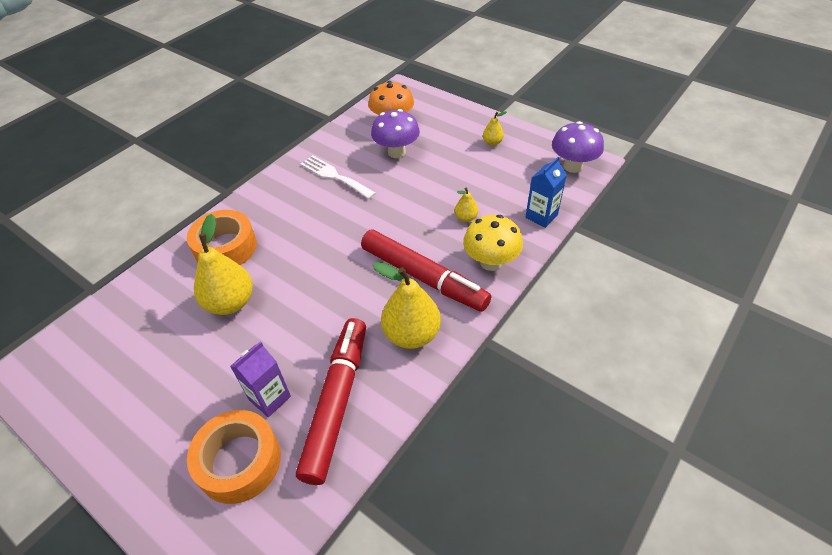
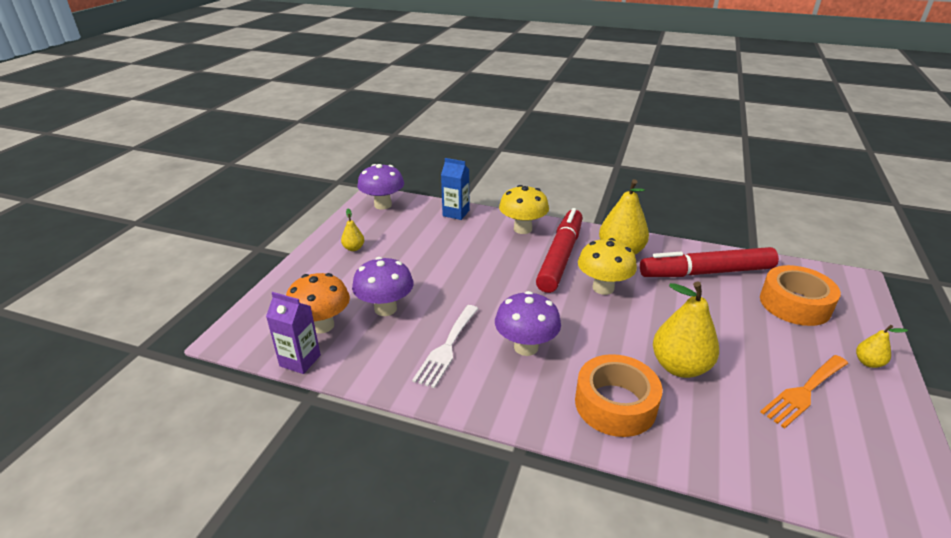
camera: 110 degrees left, 15 degrees down
purple carton [230,341,291,417] -> purple carton moved to [266,292,321,374]
yellow pear [455,188,478,222] -> yellow pear moved to [856,325,908,368]
none -> purple mushroom [495,291,561,356]
none -> yellow mushroom [578,238,637,295]
none -> orange fork [760,355,848,429]

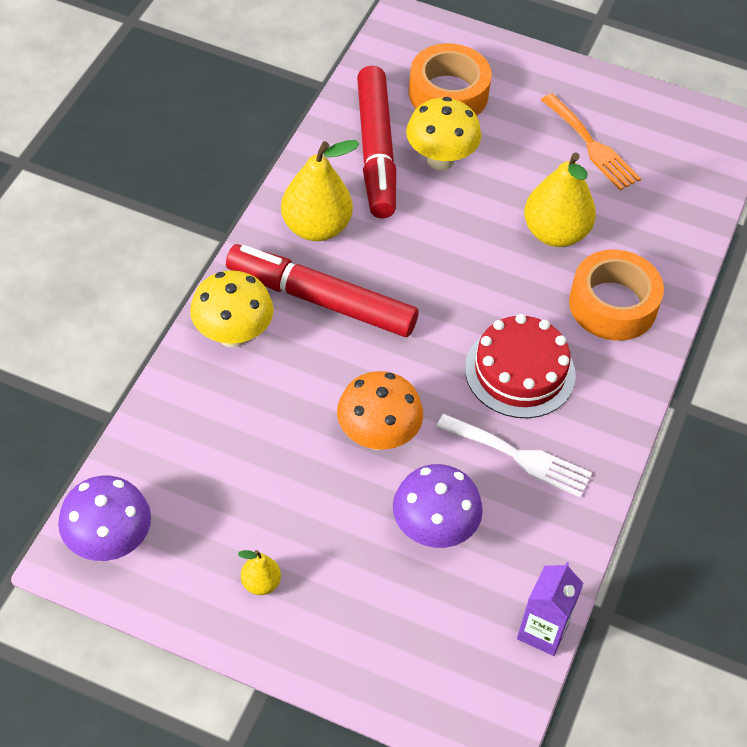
camera: 90 degrees left, 20 degrees up
orange mushroom [286,273,350,334] -> orange mushroom moved to [337,371,423,450]
blue carton [441,158,469,220] -> none
purple mushroom [495,291,561,356] -> red cake [465,314,576,418]
yellow mushroom [578,238,637,295] -> yellow mushroom moved to [406,97,481,170]
yellow pear [856,325,908,368] -> none

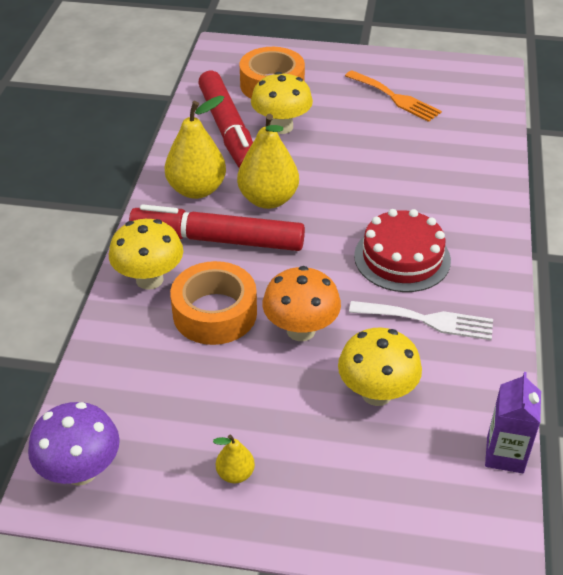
camera: 10 degrees left, 10 degrees down
purple mushroom [393,464,483,548] -> yellow mushroom [338,328,422,406]
yellow pear [524,152,596,247] -> yellow pear moved to [237,114,299,209]
orange tape [569,250,664,341] -> orange tape moved to [170,261,257,345]

